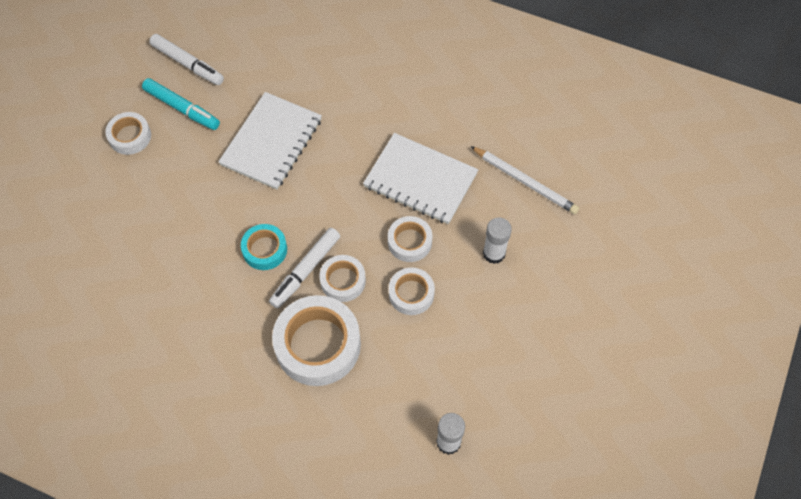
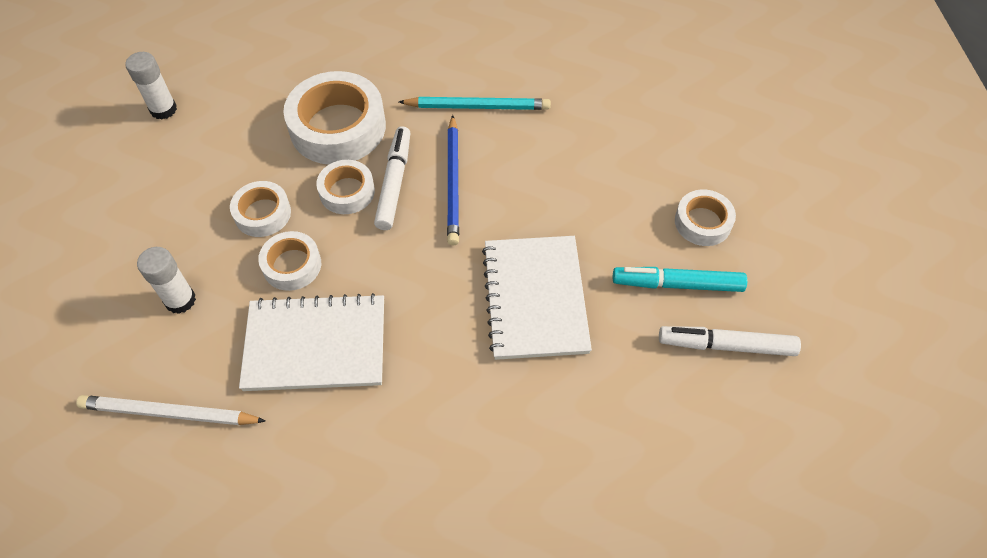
camera: 150 degrees right, 5 degrees down
turquoise tape [241,224,287,270] -> blue pencil [447,115,459,246]
none -> turquoise pencil [399,97,551,110]

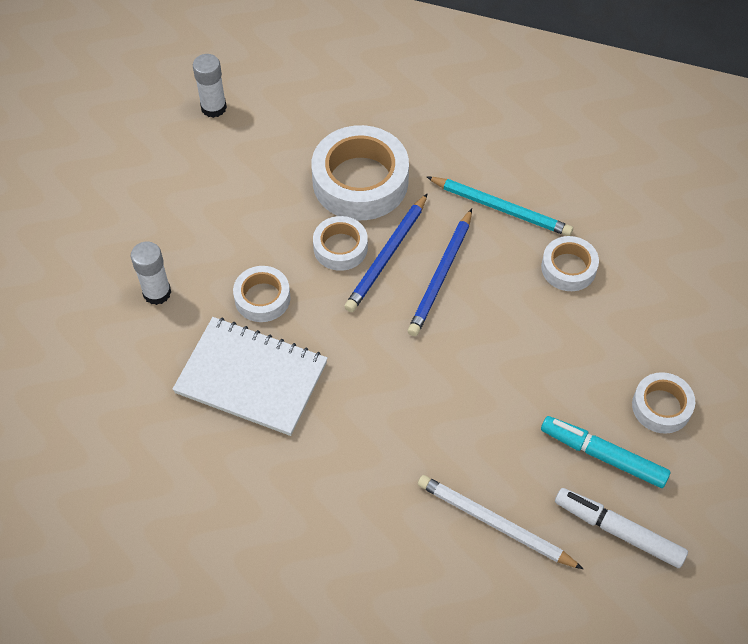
camera: 25 degrees right, 0 degrees up
white pencil [76,395,266,425] -> white pencil moved to [418,475,583,569]
white tape [230,181,291,237] -> white tape moved to [541,236,599,291]
white marker [374,126,410,230] -> blue pencil [344,193,428,312]
white notebook [482,236,592,360] -> none

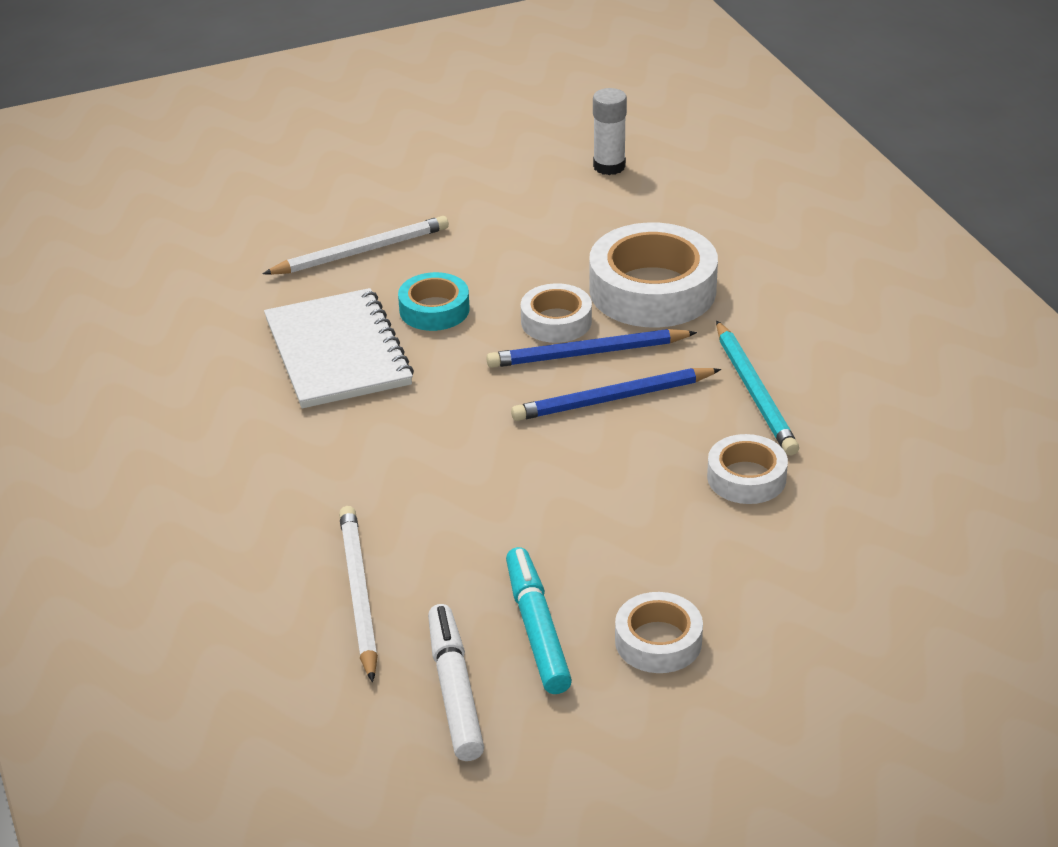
camera: 50 degrees right, 20 degrees down
white glue stick [131,241,171,305] -> white pencil [263,216,449,275]
white tape [233,266,290,322] -> turquoise tape [398,272,469,331]

